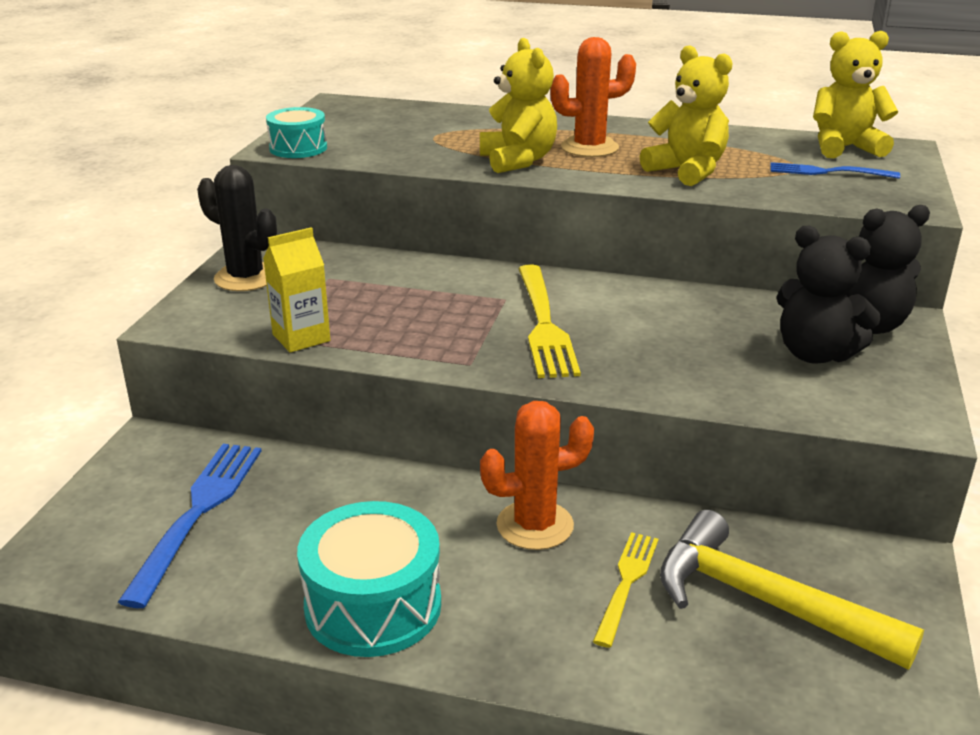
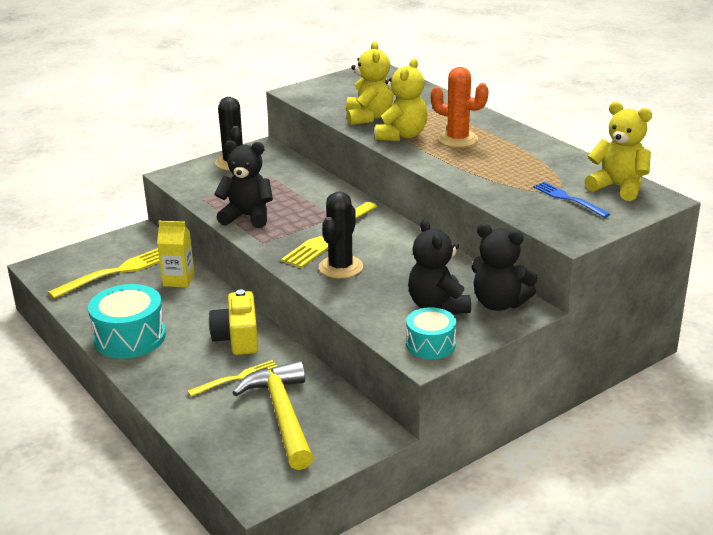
camera: 40 degrees right, 0 degrees up
blue fork [118,444,261,608] -> yellow fork [48,248,160,299]
yellow carton [263,227,330,352] -> yellow carton moved to [157,221,195,288]
turquoise drum [266,107,327,158] -> turquoise drum moved to [406,307,456,359]
orange cactus [480,401,594,550] -> yellow camera [209,289,258,355]
yellow teddy bear [640,45,733,186] -> yellow teddy bear moved to [346,41,394,125]
none -> black teddy bear [215,140,273,228]
none -> black cactus [319,192,363,279]

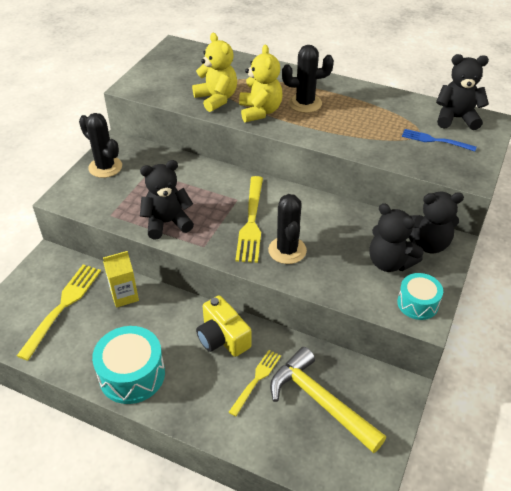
camera: 30 degrees left, 15 degrees up
orange cactus [431,67,489,147] -> black cactus [282,45,334,113]
yellow teddy bear [585,102,652,201] -> black teddy bear [436,54,489,130]

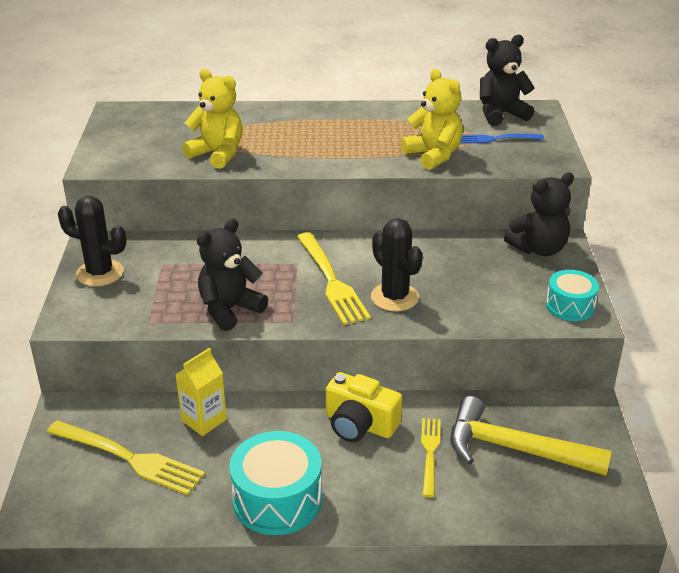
camera: 25 degrees left, 10 degrees down
yellow fork [17,264,101,361] -> yellow fork turned 120 degrees clockwise [47,420,205,495]
yellow teddy bear [239,45,282,122] -> yellow teddy bear moved to [401,69,463,170]
black cactus [282,45,334,113] -> none
black teddy bear [369,203,424,272] -> none

